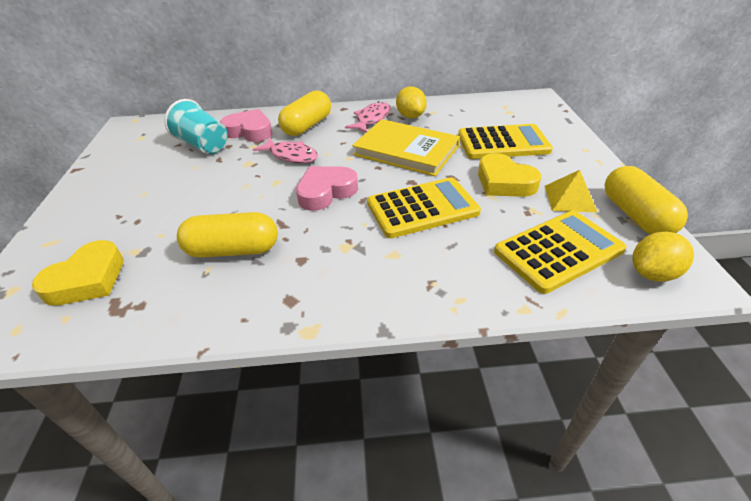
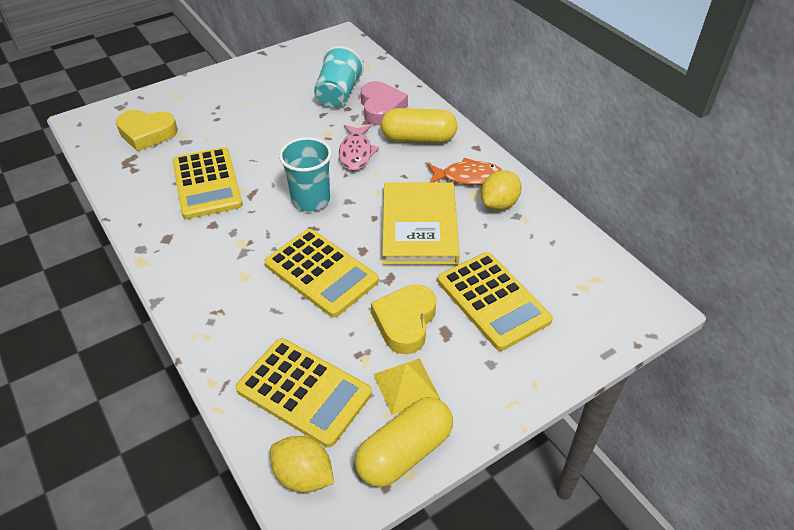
camera: 60 degrees right, 5 degrees up
yellow capsule [177,212,278,258] -> yellow calculator [172,147,243,219]
pink heart [296,166,358,211] -> turquoise cup [279,137,332,211]
pink fish [345,101,390,133] -> orange fish [428,158,502,185]

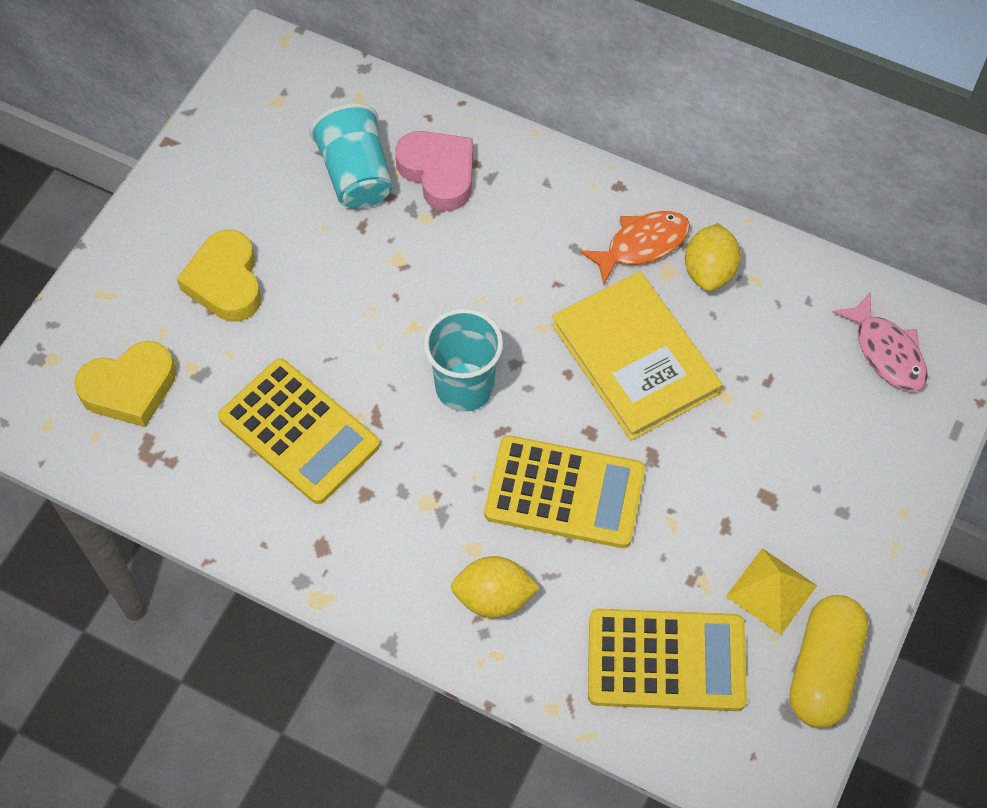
camera: 30 degrees left, 15 degrees up
yellow lemon [270,436,334,493] -> yellow lemon moved to [451,556,540,618]
pink fish [339,125,379,171] -> pink fish moved to [832,292,928,392]
yellow heart [371,284,436,354] -> yellow heart moved to [177,230,261,322]
yellow capsule [381,108,457,143] -> none
yellow calculator [438,252,553,351] -> none

